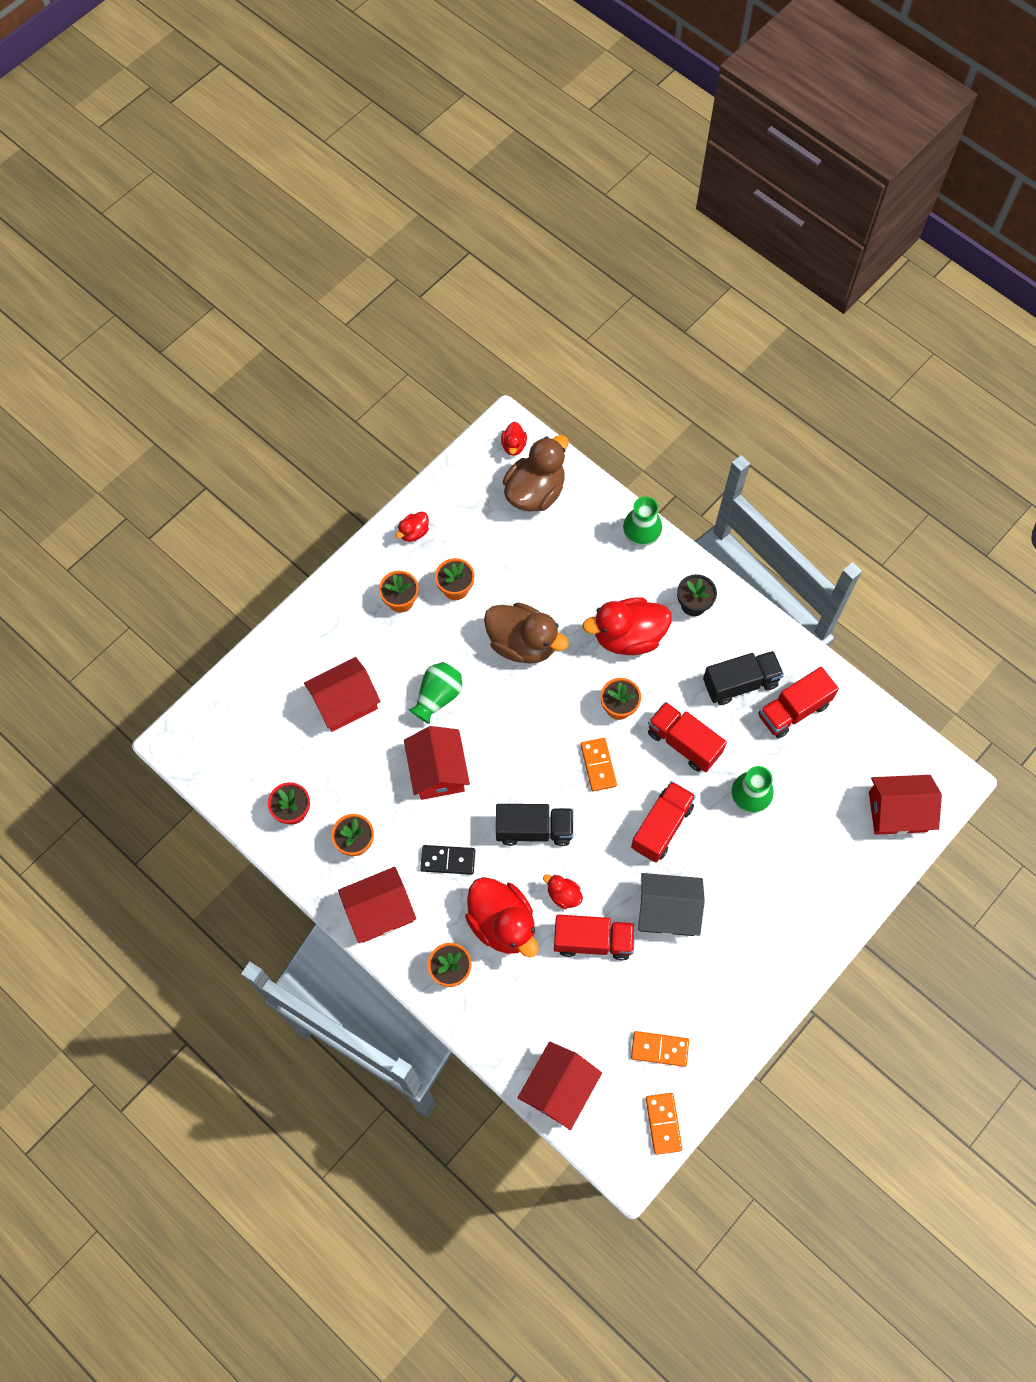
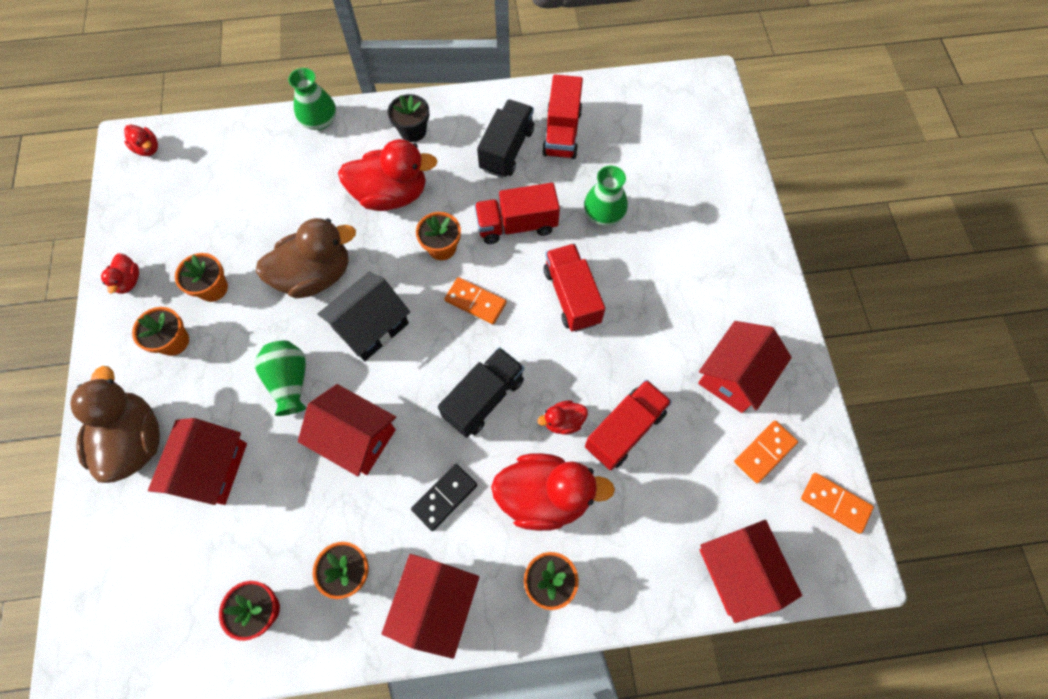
camera: 50 degrees left, 0 degrees up
brown duck [503,435,569,511] -> brown duck moved to [70,366,160,483]
red duck [582,597,672,655] -> red duck turned 120 degrees counterclockwise [338,139,438,211]
black house [638,873,705,936] -> black house moved to [317,272,410,361]
red house [869,775,942,835] -> red house moved to [698,321,792,413]

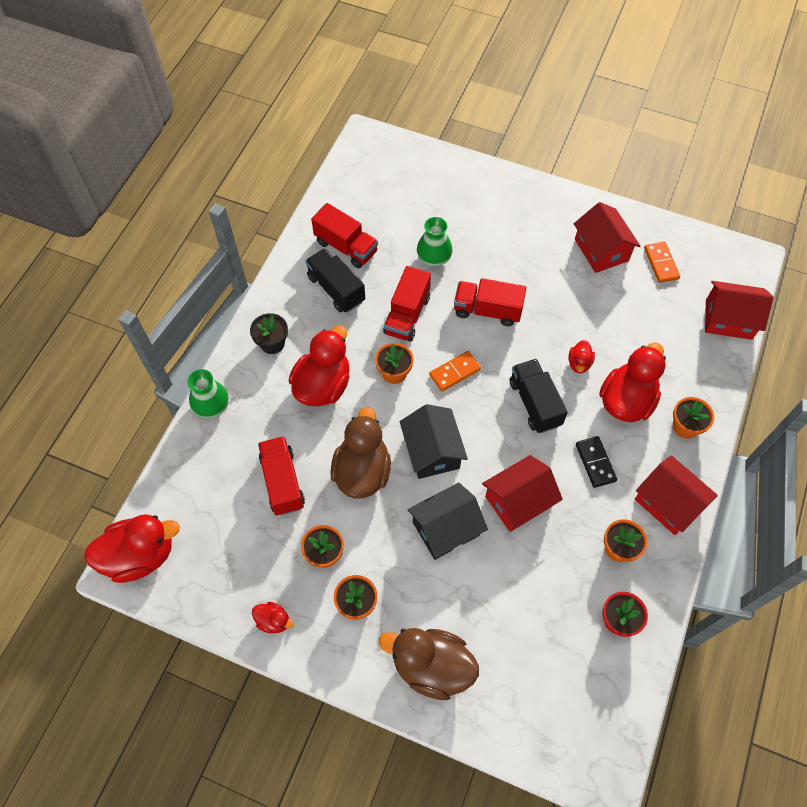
camera: 60 degrees left, 5 degrees down
red duck [124,125,158,156] -> red duck [84,514,180,583], size x2.14
red house [148,418,247,505] -> none
green vase [255,341,306,416] -> black house [408,482,488,560]
red truck [585,380,672,470] -> red truck moved to [258,436,305,515]
orange domino [801,473,874,534] -> none

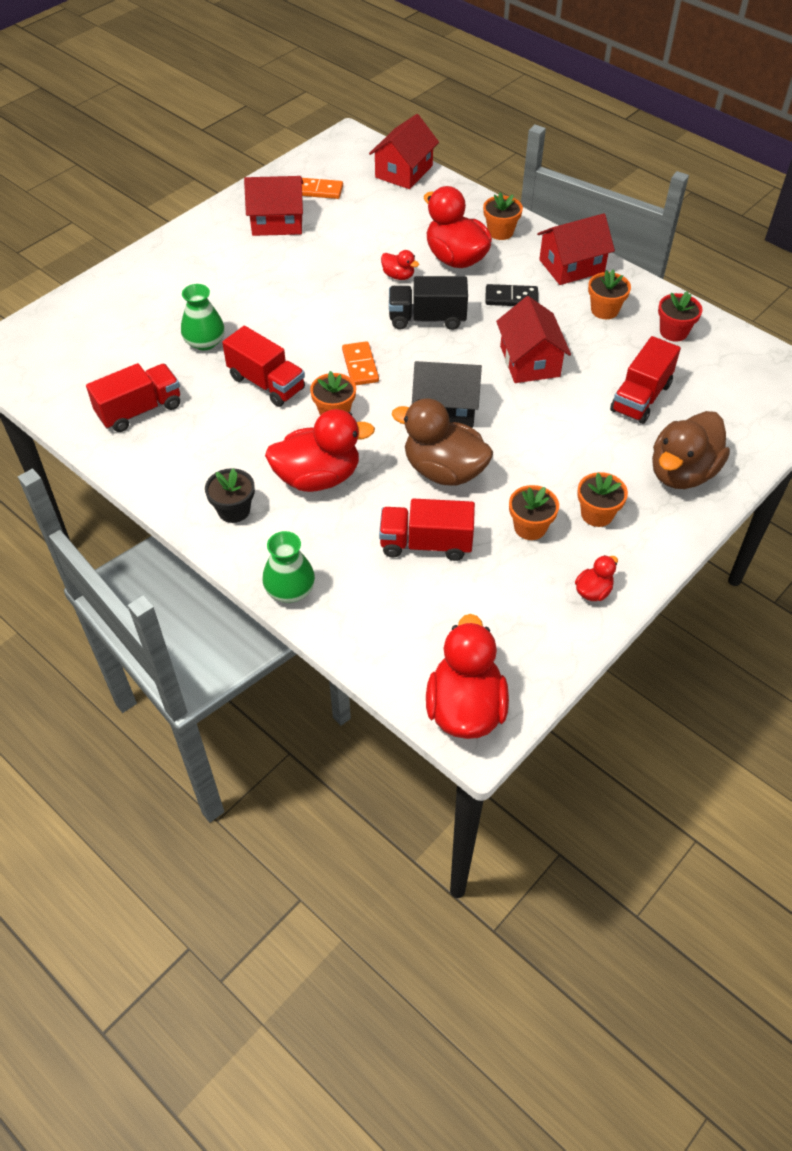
camera: 70 degrees left, 10 degrees down
red duck [289,325,350,406] -> red duck turned 120 degrees clockwise [265,409,375,492]
black truck [305,248,365,312] -> none
black house [408,482,488,560] -> none
red truck [454,278,526,326] -> red truck moved to [610,336,681,424]

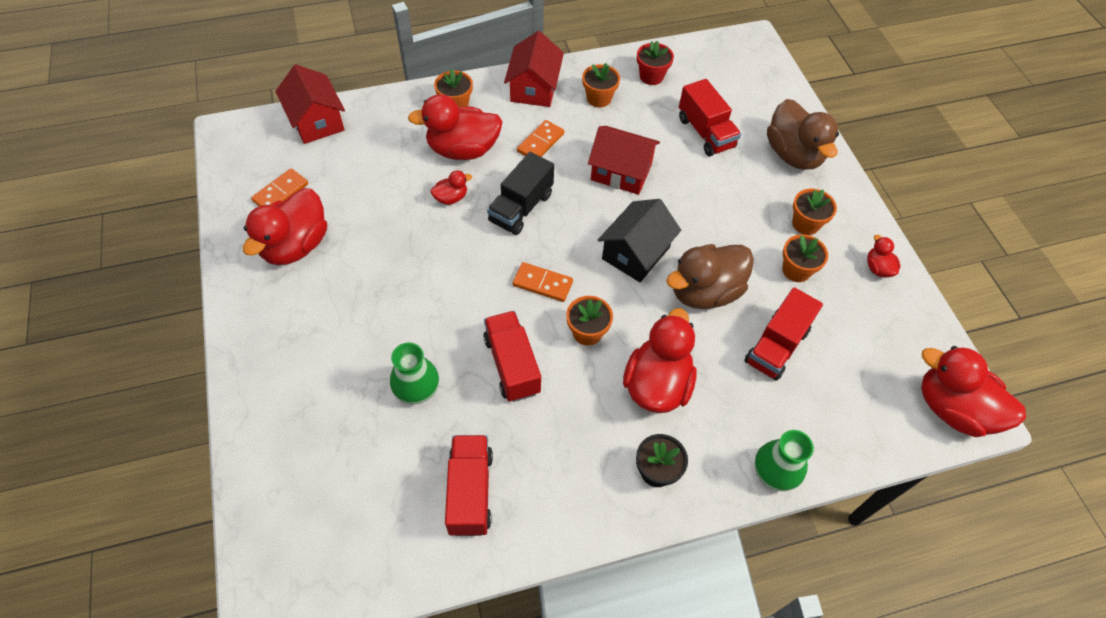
camera: 60 degrees left, 5 degrees up
red truck [222,326,305,407] -> red truck turned 90 degrees counterclockwise [483,311,541,402]
red house [244,176,303,236] -> red duck [243,188,327,265]
black domino [485,284,538,306] -> orange domino [517,120,564,157]

